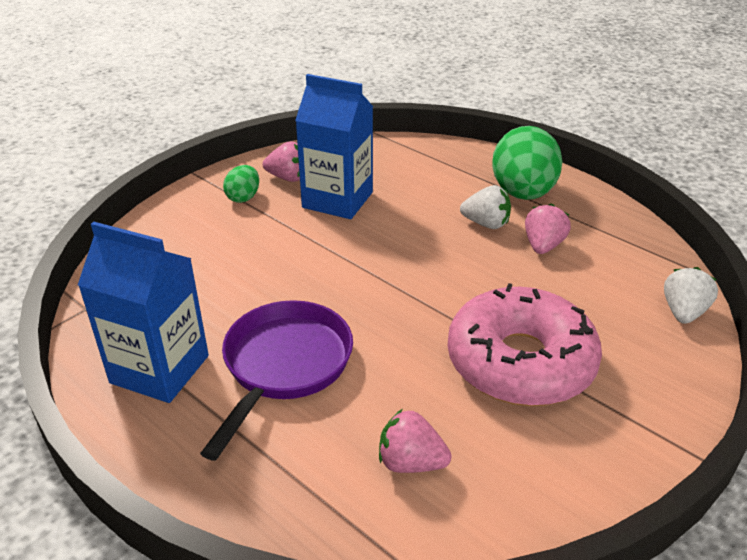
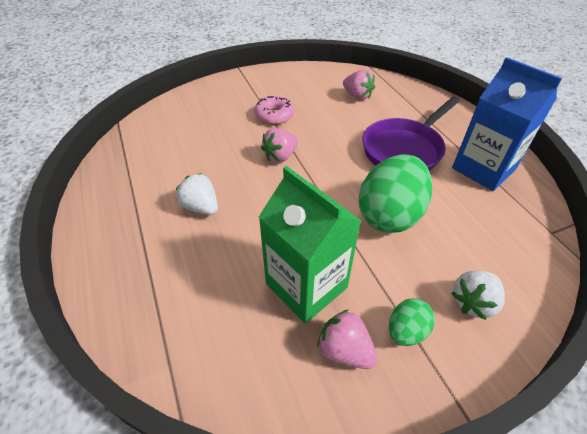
camera: 155 degrees left, 10 degrees up
blue carton [295,74,373,219] -> green carton [259,166,361,323]
pink donut [448,283,602,406] -> pink donut [255,96,294,125], size x0.47
green egg [492,126,563,200] -> green egg moved to [359,154,432,233]
pink strawberry [525,203,571,254] -> pink strawberry moved to [261,128,298,163]
white strawberry [664,267,718,324] -> white strawberry moved to [451,271,505,320]

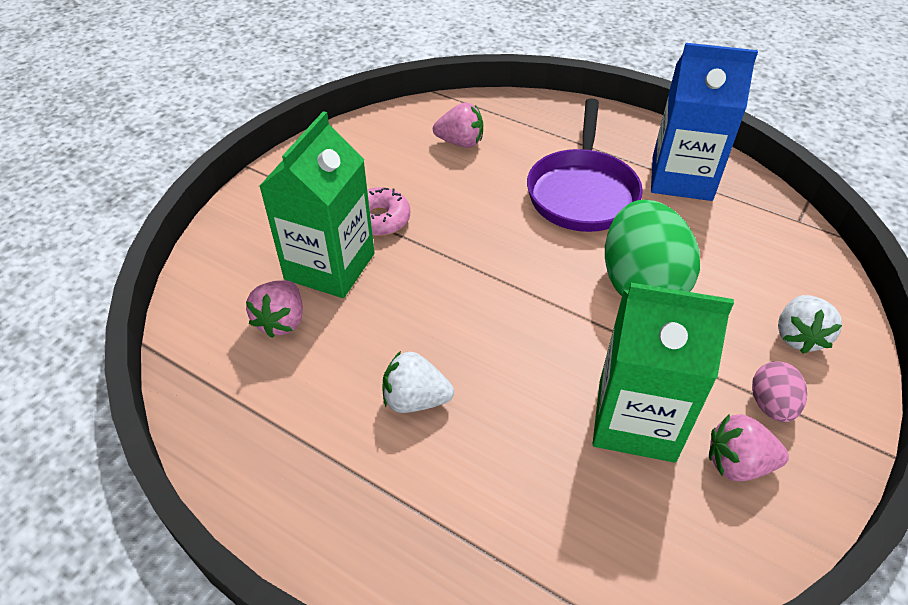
camera: 35 degrees left, 0 degrees up
pink strawberry [261,128,298,163] -> pink strawberry moved to [246,280,303,338]
green egg [389,298,435,346] -> pink egg [752,361,807,422]
none -> green carton [259,111,375,298]

